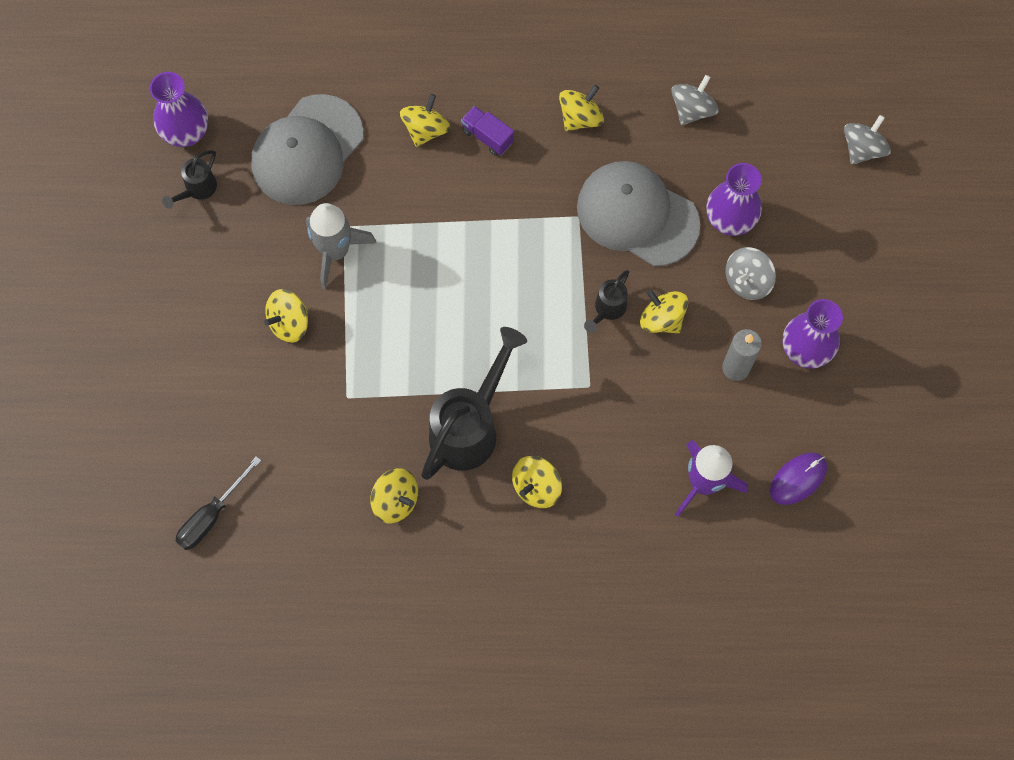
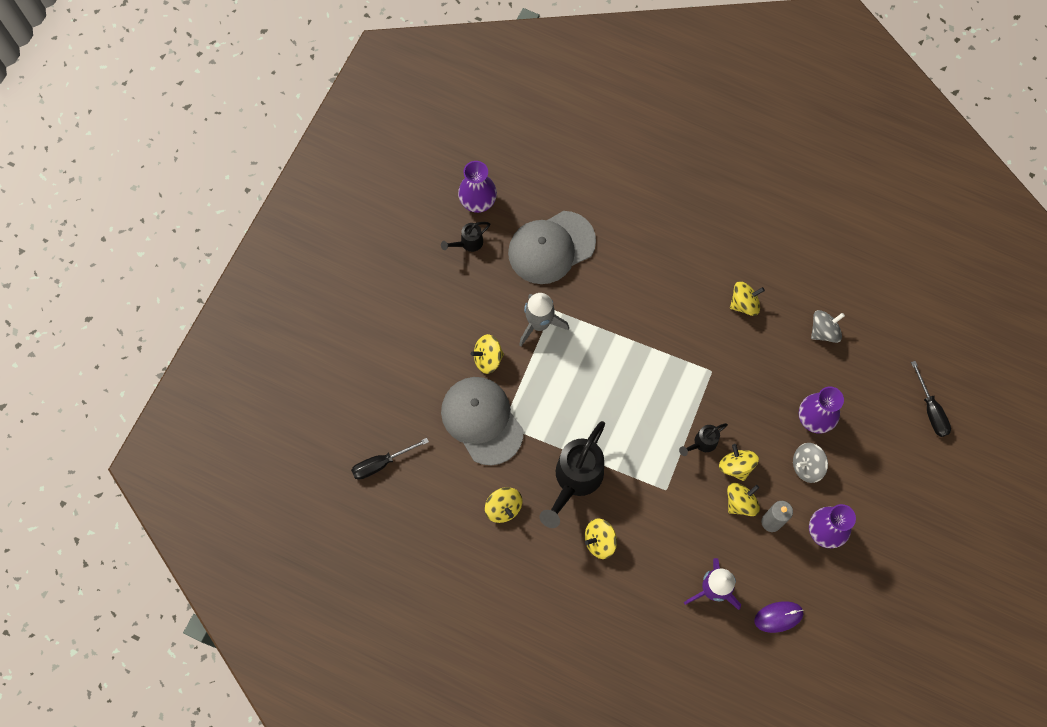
camera: 25 degrees right, 0 degrees up
yellow spinning top [400,94,450,147] -> yellow spinning top moved to [727,483,760,516]
black watering can [421,327,527,480] -> black watering can turned 150 degrees clockwise [540,421,605,528]
purple truck [461,106,514,156] -> none
grey cap [577,161,700,266] -> grey cap moved to [441,377,524,465]
grey spinning top [844,115,891,165] -> black screwdriver [911,361,951,437]

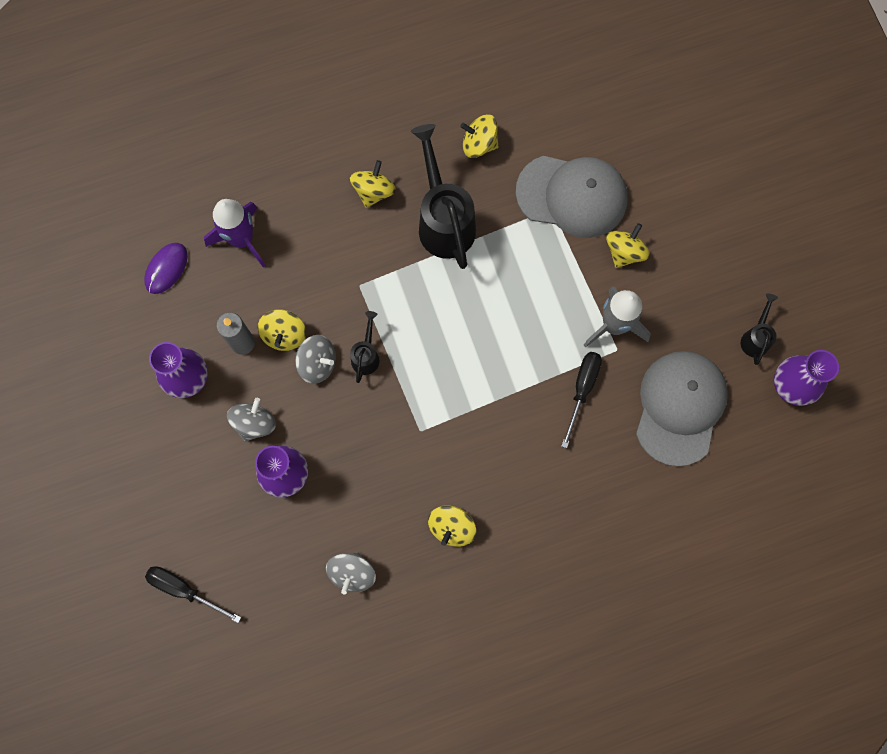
camera: 135 degrees right, 5 degrees up
black screwdriver [351,438,429,480] -> black screwdriver moved to [561,352,602,448]
yellow spinning top [719,444,759,481] -> grey spinning top [295,335,336,384]

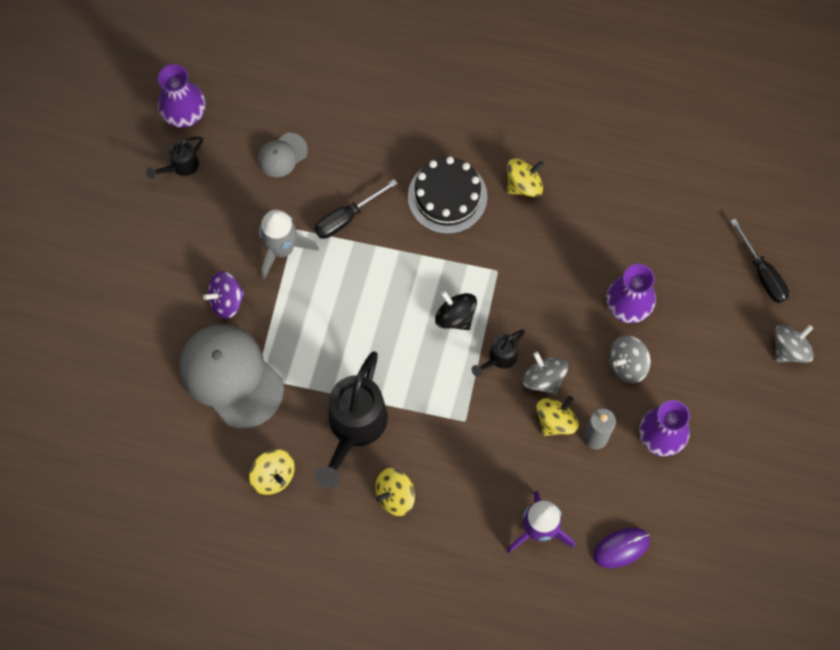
camera: 145 degrees left, 5 degrees down
grey spinning top [326,552,376,595] -> grey spinning top moved to [775,325,814,363]
yellow spinning top [606,223,650,268] -> purple spinning top [203,271,245,319]
grey cap [636,351,728,467] -> grey cap [258,133,308,177], size x0.48
none -> black cake [408,156,487,234]
none -> black spinning top [435,291,477,330]

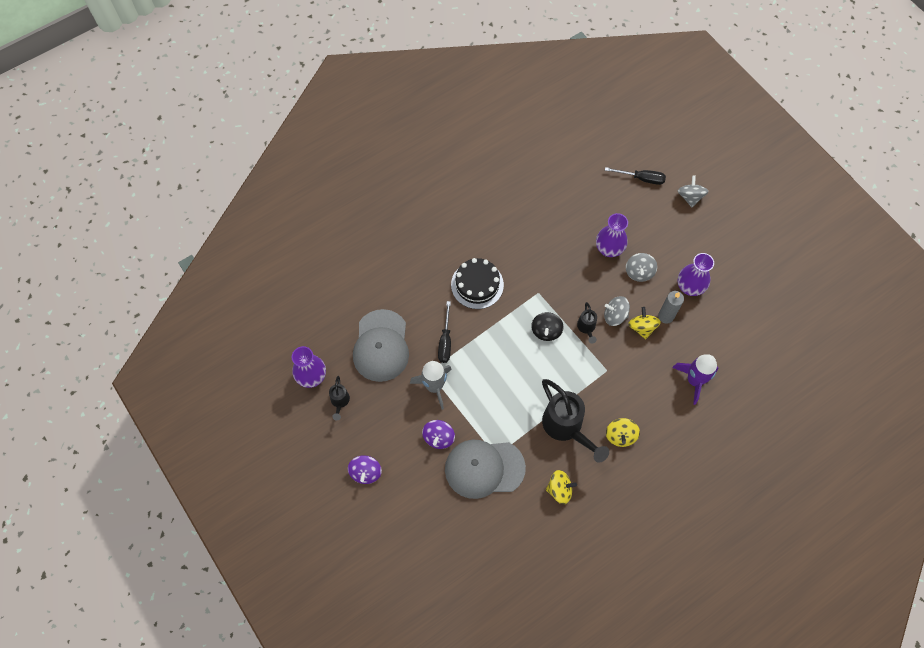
camera: 50 degrees left, 5 degrees down
grey cap [258,133,308,177] -> grey cap [353,309,409,382], size x2.08
black spinning top [435,291,477,330] -> black spinning top turned 75 degrees counterclockwise [531,312,563,341]
yellow spinning top [507,158,544,197] -> none
purple mouse [593,528,650,568] -> none
none -> purple spinning top [348,455,382,484]

